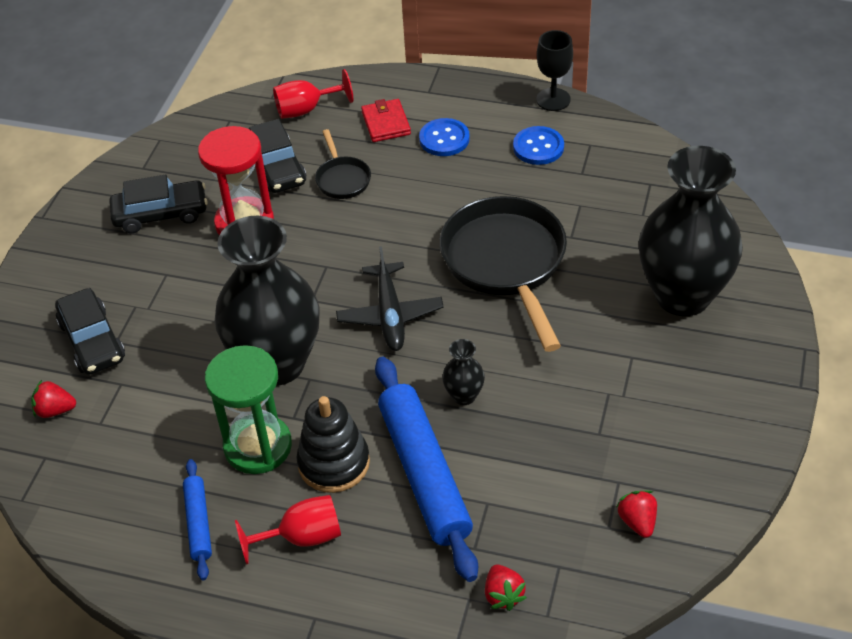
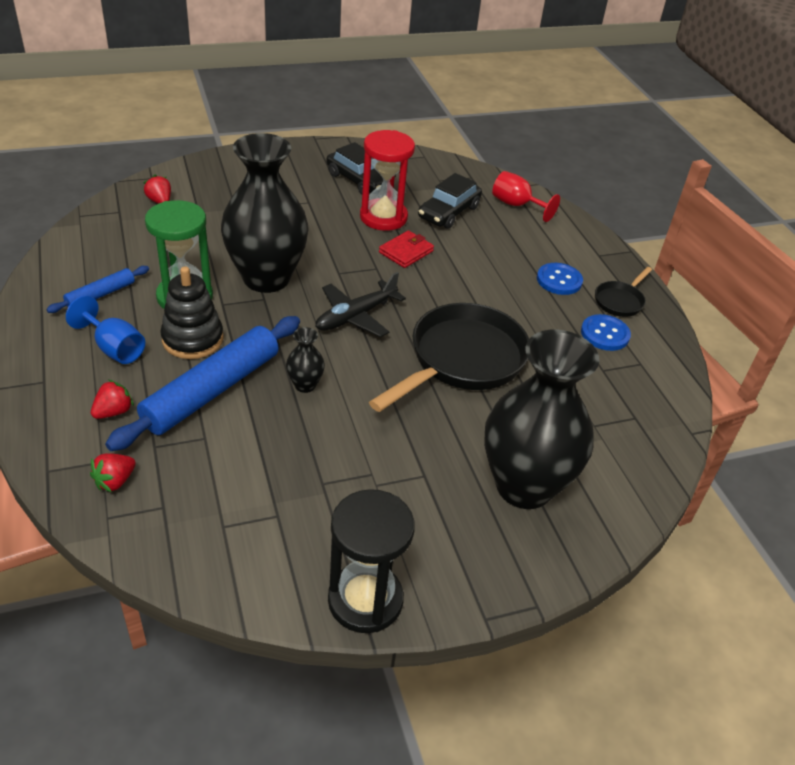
camera: 50 degrees right, 5 degrees down
black car [55,288,125,375] -> none
red goblet [235,495,341,565] -> blue goblet [66,296,145,364]
black pan [315,129,371,199] -> black pan moved to [595,267,652,317]
red wallet [361,99,411,142] -> red wallet moved to [379,230,434,268]
black goblet [536,30,573,111] -> none
red strawberry [616,490,657,538] -> red strawberry moved to [91,380,134,419]
none -> black hourglass [328,489,415,633]

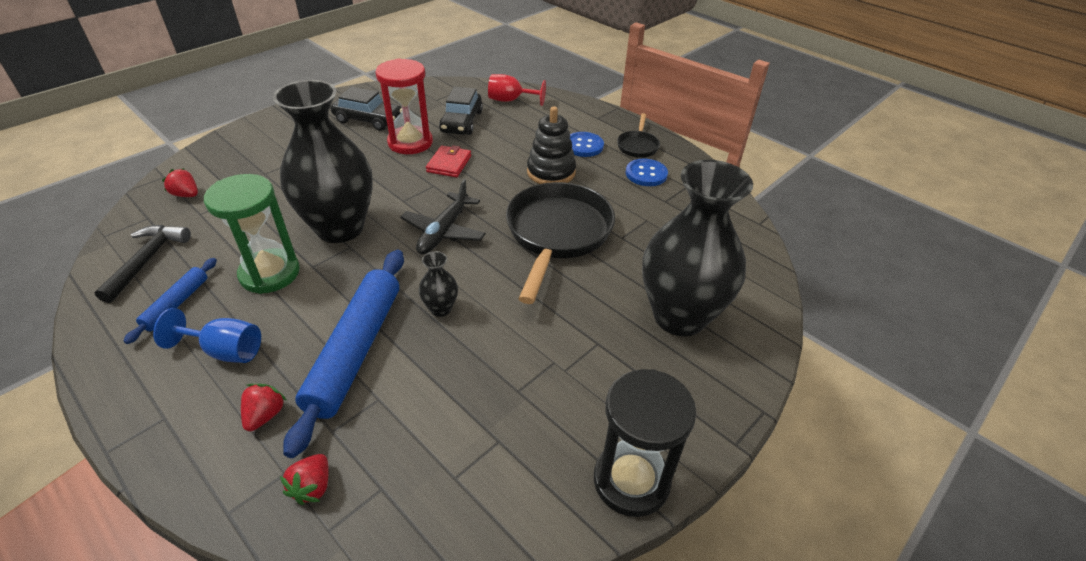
camera: 25 degrees left, 0 degrees up
black stacking toy [160,267,224,359] -> black stacking toy moved to [527,106,576,184]
none -> black hammer [94,225,191,303]

